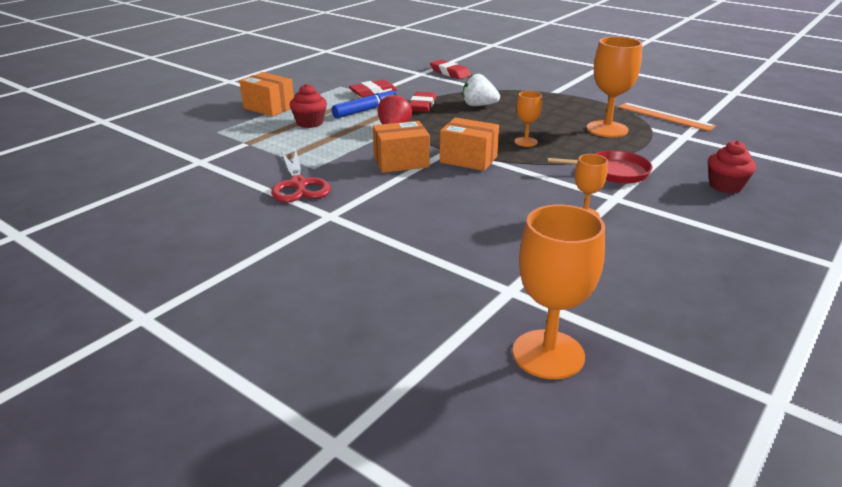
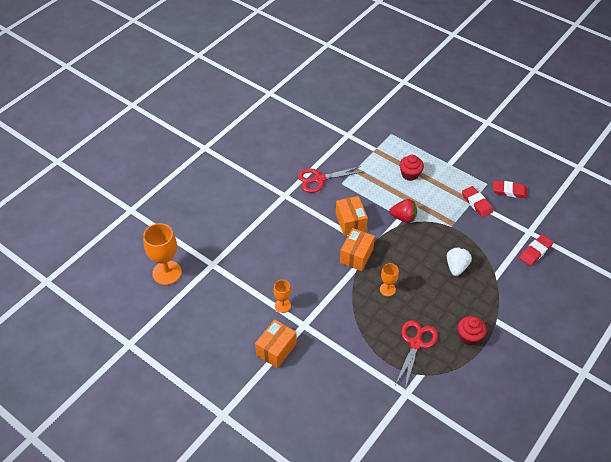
camera: 90 degrees right, 20 degrees up
orange box [240,72,294,116] -> orange box moved to [255,319,297,368]
blue marker [332,88,397,118] -> none
red eraser [410,91,436,112] -> red eraser moved to [493,180,528,198]
red pan [547,151,653,184] -> none
orange goblet [586,37,642,138] -> red scissors [396,320,438,389]
orange ruler [618,103,716,131] -> none
red cupcake [708,140,756,194] -> red cupcake moved to [458,316,487,345]

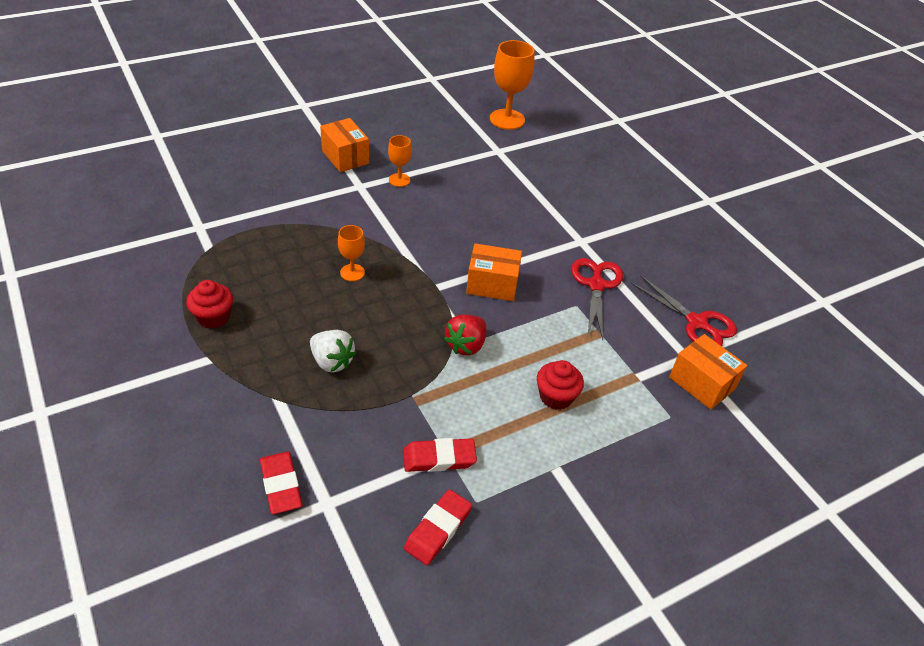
camera: 110 degrees right, 5 degrees down
orange box [340,228,375,271] -> orange box moved to [669,334,747,410]
red scissors [396,320,438,389] -> red scissors moved to [631,275,737,346]

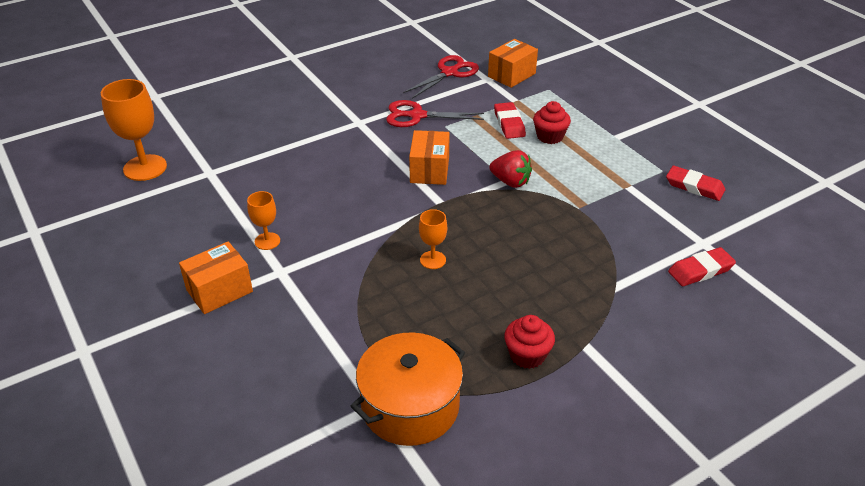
camera: 90 degrees left, 5 degrees down
white strawberry [310,330,356,372] -> none
red eraser [403,438,477,472] -> red eraser moved to [494,102,526,139]
none -> orange pot [351,332,465,446]

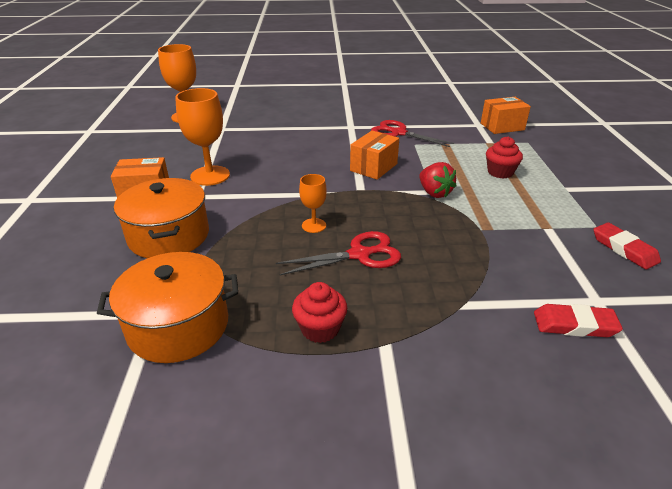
camera: 30 degrees right, 5 degrees down
orange goblet [247,191,280,250] -> orange goblet [175,88,230,186], size x1.84
red scissors [403,55,479,99] -> red scissors moved to [276,231,401,275]
red eraser [494,102,526,139] -> none
none -> orange pot [114,178,209,258]

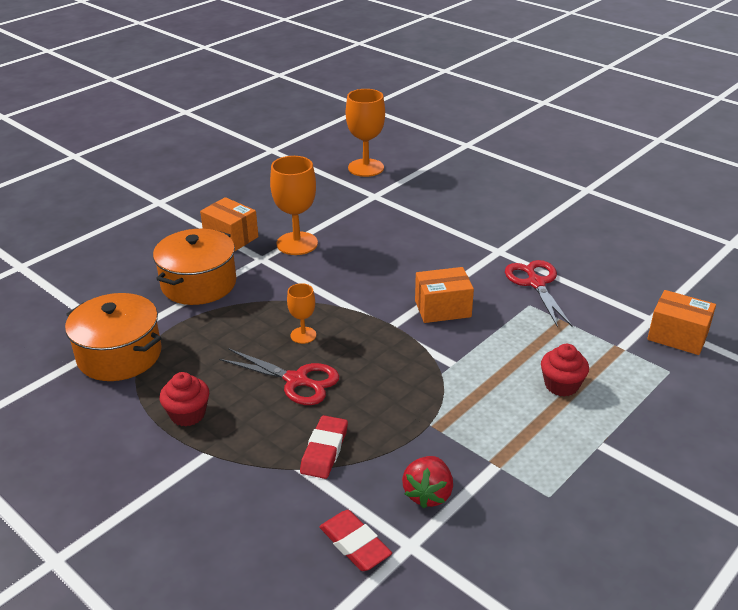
camera: 45 degrees right, 0 degrees up
red strawberry [419,162,456,198] -> red strawberry moved to [402,456,453,508]
red eraser [593,222,661,270] -> red eraser moved to [300,415,348,479]

